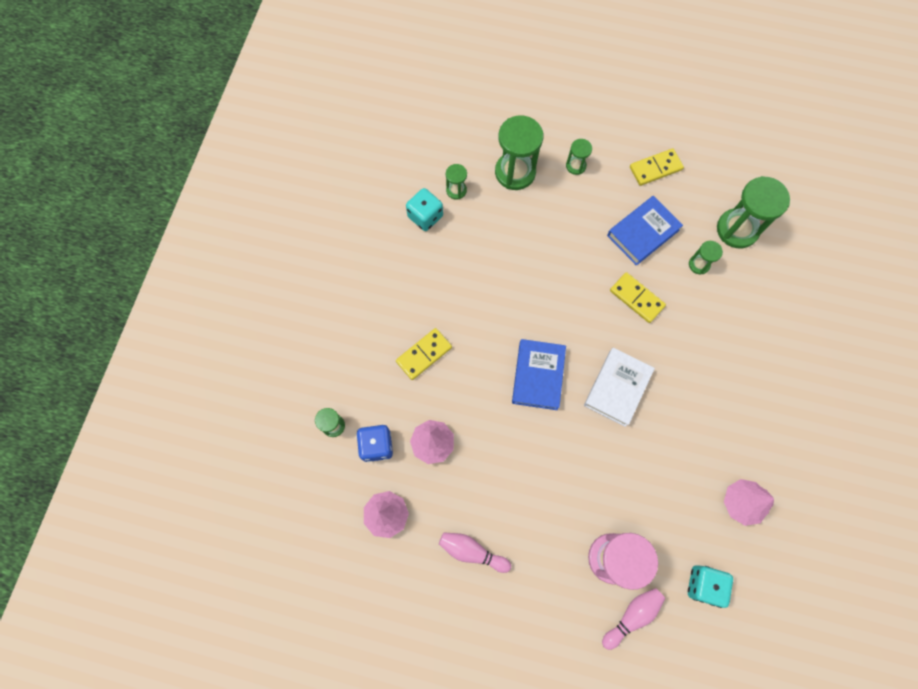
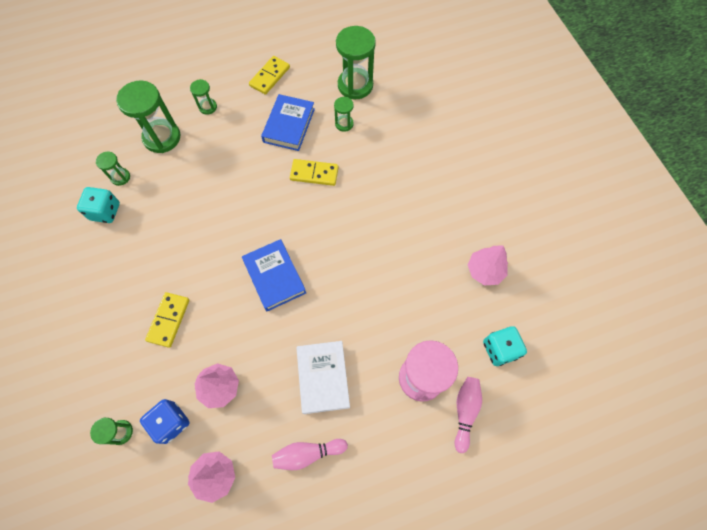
camera: 35 degrees left, 5 degrees down
white book [584,348,655,427] -> white book moved to [296,341,350,414]

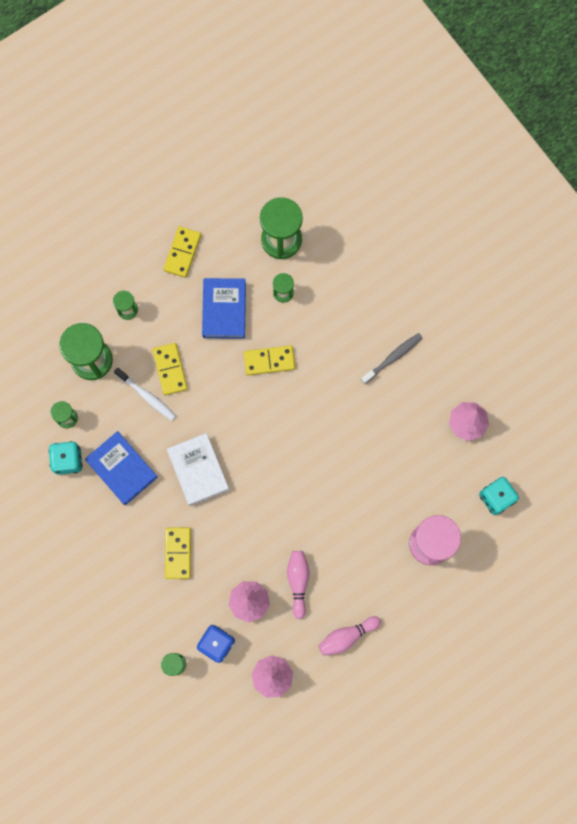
camera: 15 degrees left, 10 degrees up
blue book [242,239,306,312] -> blue book moved to [85,431,158,505]
white book [296,341,350,414] -> white book moved to [167,433,229,506]
pink bowling pin [455,377,482,453] -> pink bowling pin moved to [287,551,310,619]
none -> white toothbrush [114,367,176,421]
none -> yellow domino [152,343,188,395]
none -> grey toothbrush [361,333,422,384]

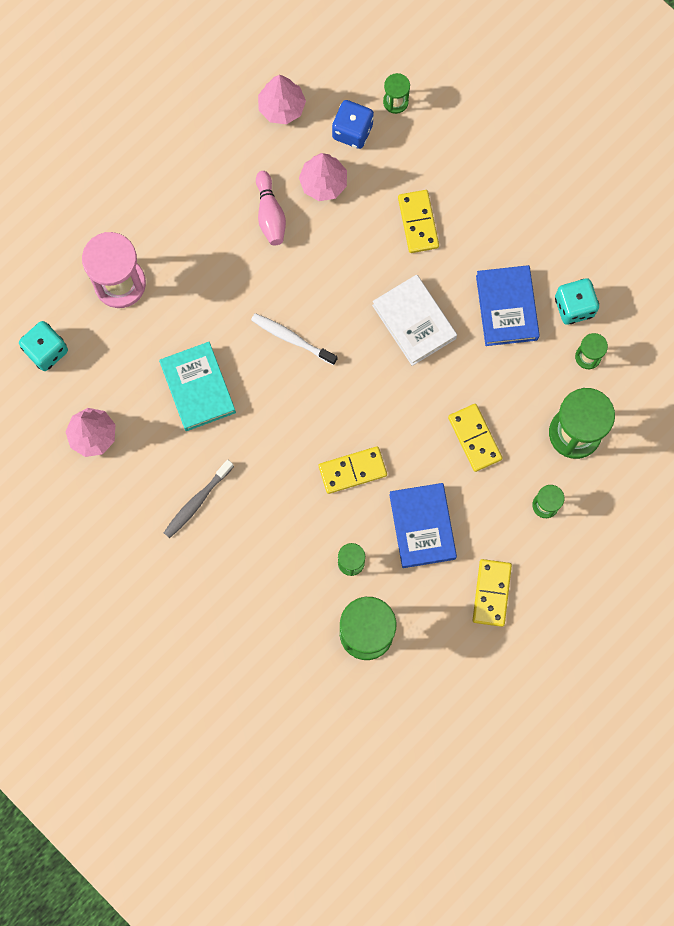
camera: 170 degrees right, 0 degrees up
blue book [85,431,158,505] -> blue book turned 45 degrees clockwise [476,265,540,346]
white toothbrush [114,367,176,421] -> white toothbrush moved to [251,313,337,365]
pink bowling pin [318,616,381,656] -> none
none -> turquoise book [159,342,236,431]

